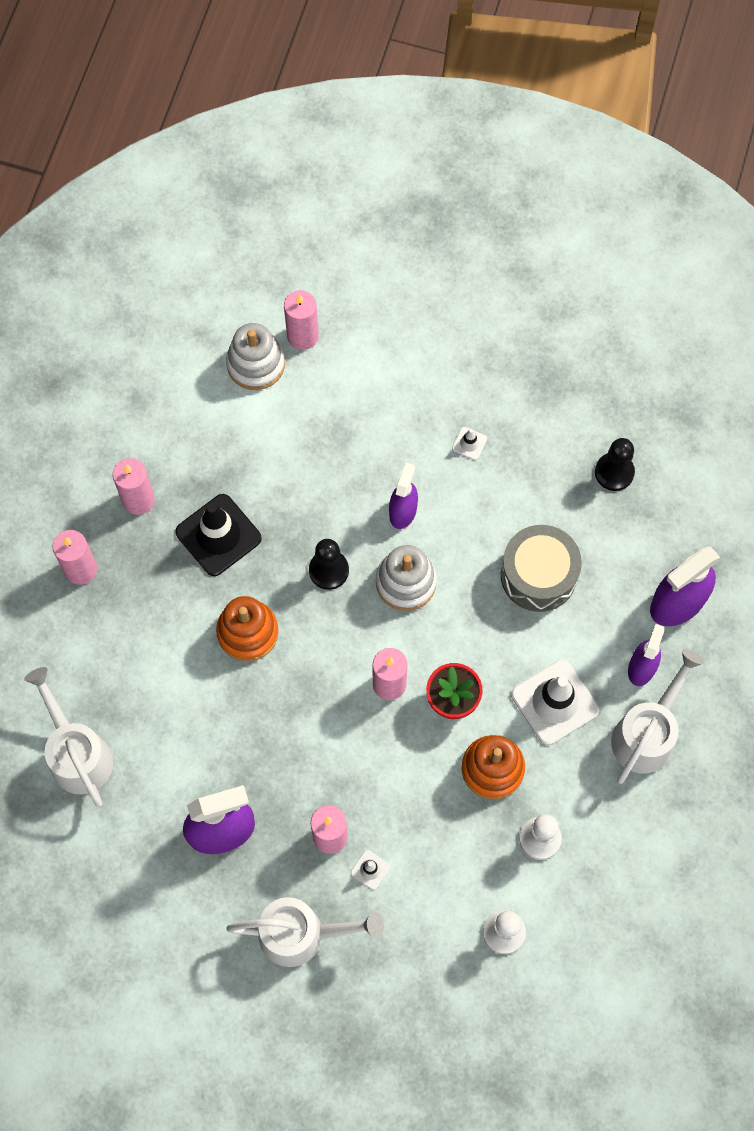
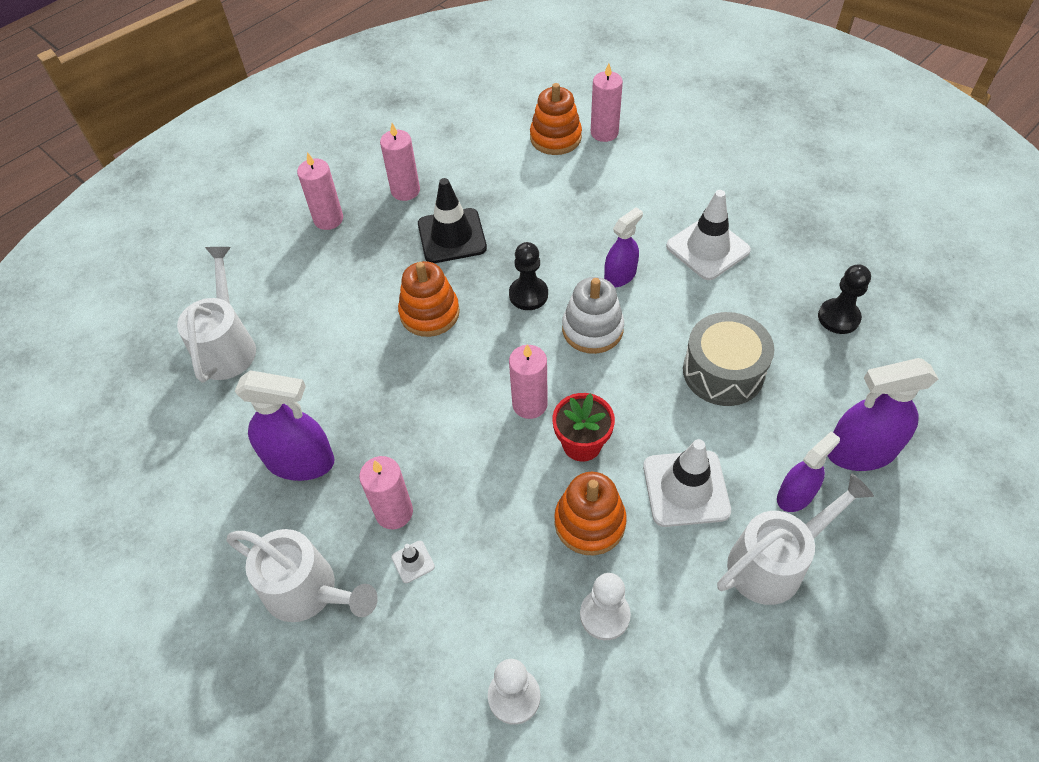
camera: 30 degrees right, 15 degrees down
white stacking toy [226,323,285,390] -> orange stacking toy [530,83,582,155]
white traffic cone [452,427,487,460] -> white traffic cone [666,190,751,280], size x2.29

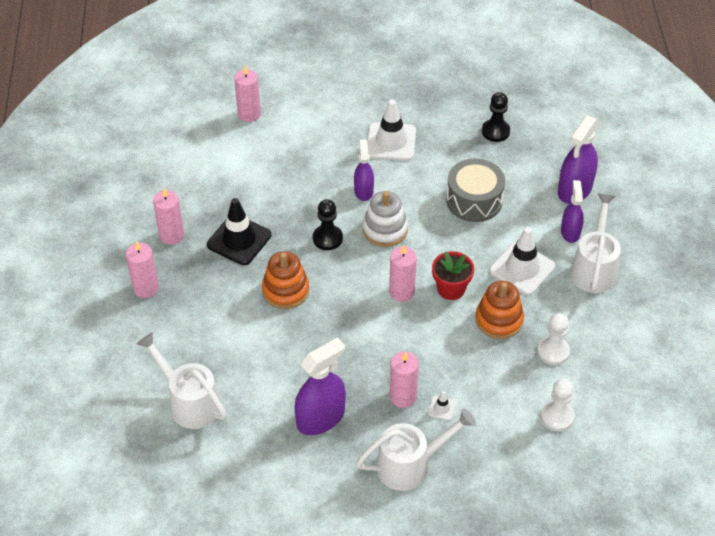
camera: 50 degrees left, 5 degrees down
orange stacking toy [530,83,582,155] -> none

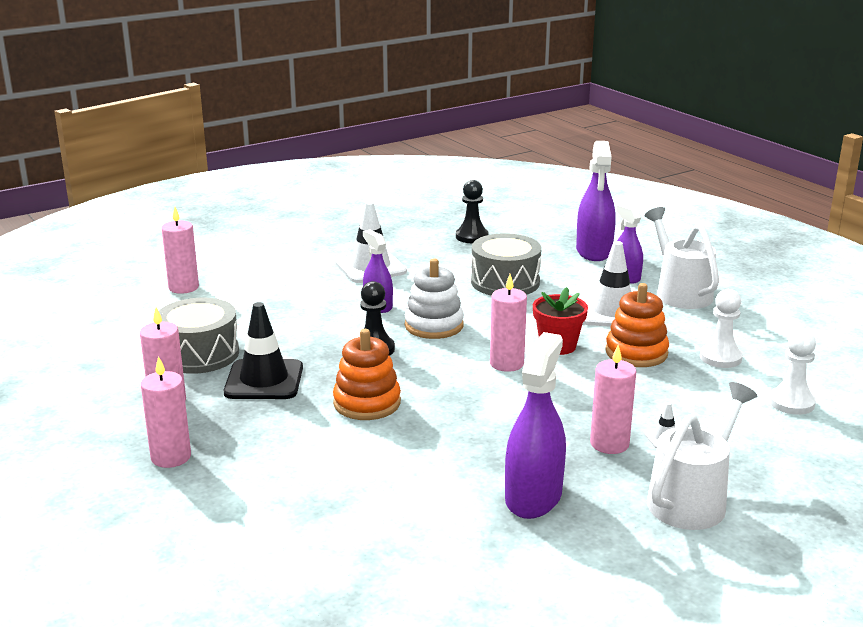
camera: 30 degrees left, 25 degrees down
white watering can [137,332,227,429] -> none
none -> grey drum [159,298,239,374]

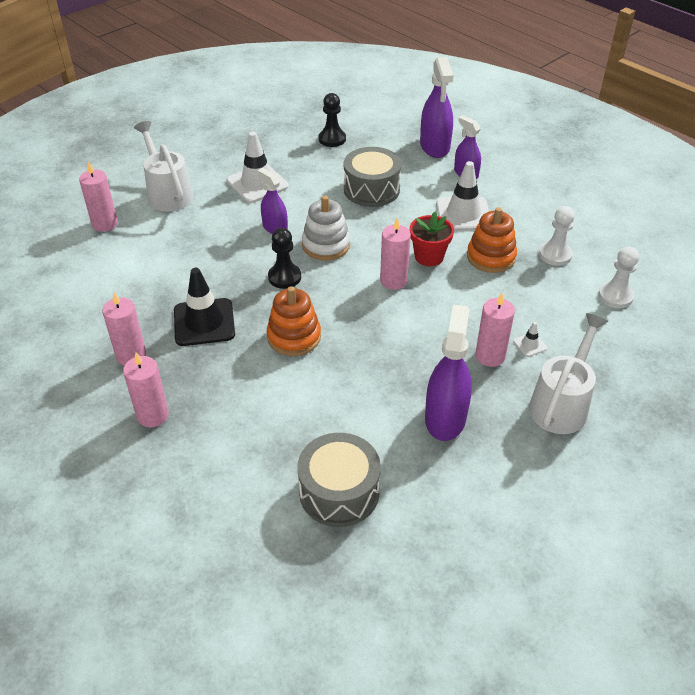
camera: 10 degrees left, 20 degrees up
grey drum [159,298,239,374] -> grey drum moved to [297,433,381,527]
white watering can [645,207,719,309] -> white watering can moved to [134,121,193,212]

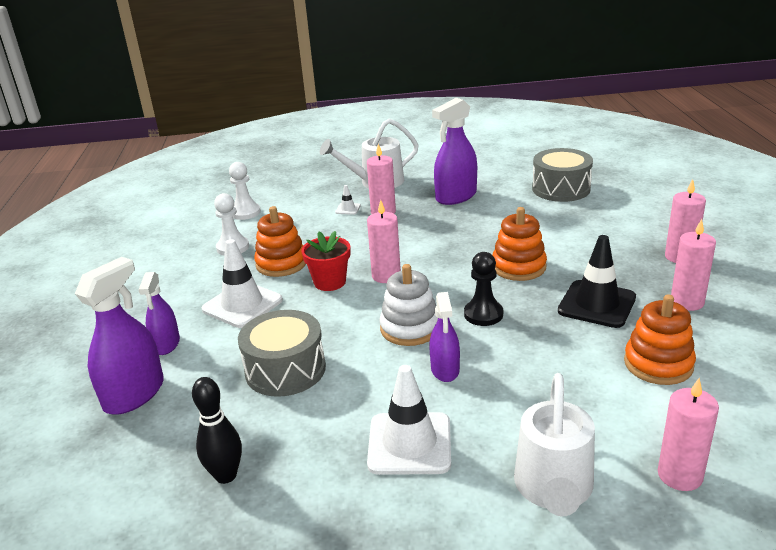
camera: 140 degrees left, 15 degrees down
black pawn [319,93,346,147] -> black bowling pin [192,377,242,484]
none -> orange stacking toy [624,294,696,385]

